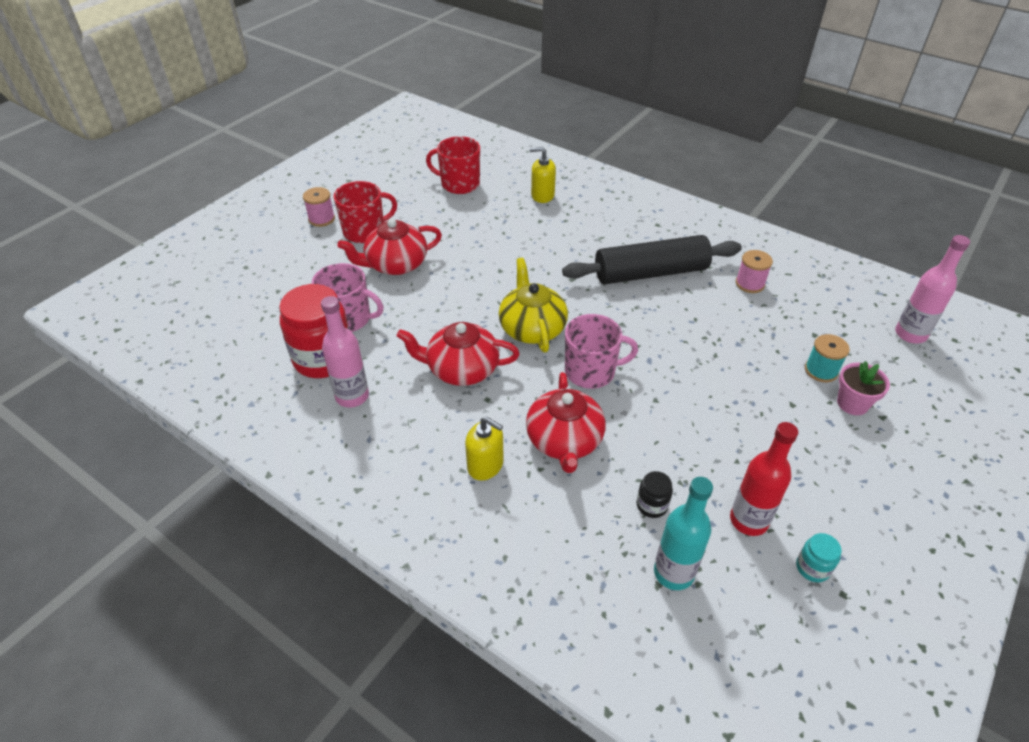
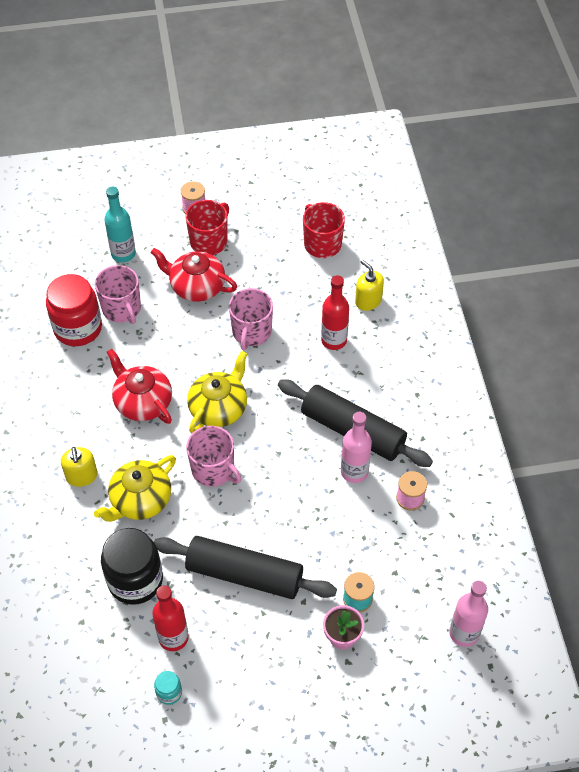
camera: 45 degrees right, 10 degrees up
pink bottle [321,296,369,408] -> pink bottle moved to [341,412,372,483]
red mug [333,181,397,243] -> red mug turned 75 degrees counterclockwise [185,200,229,255]
red teapot [526,372,606,473] -> yellow teapot [94,455,176,522]
black jar [637,471,673,518] -> black jar [101,528,163,605], size x2.27
turquoise bottle [654,477,713,590] -> turquoise bottle moved to [104,187,136,262]
none -> black rolling pin [154,536,337,599]
none -> pink mug [229,288,273,350]
none -> red bottle [321,275,349,350]

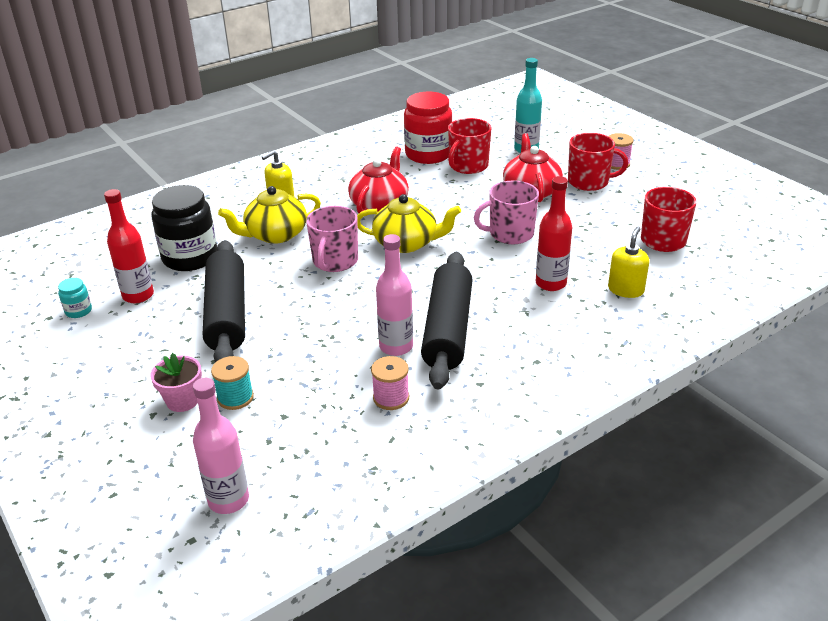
camera: 65 degrees right, 20 degrees down
yellow teapot [94,455,176,522] -> yellow teapot turned 45 degrees counterclockwise [218,186,321,244]
pink mug [95,265,141,324] -> red mug [448,118,491,174]

